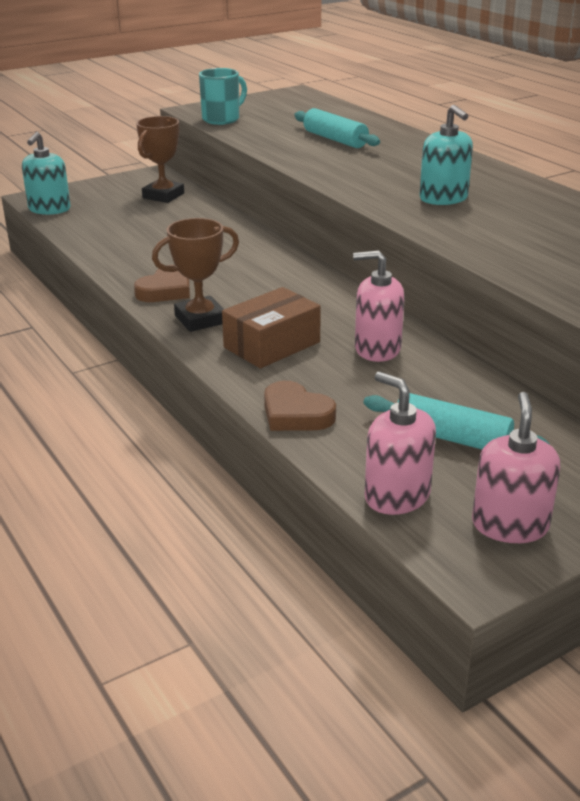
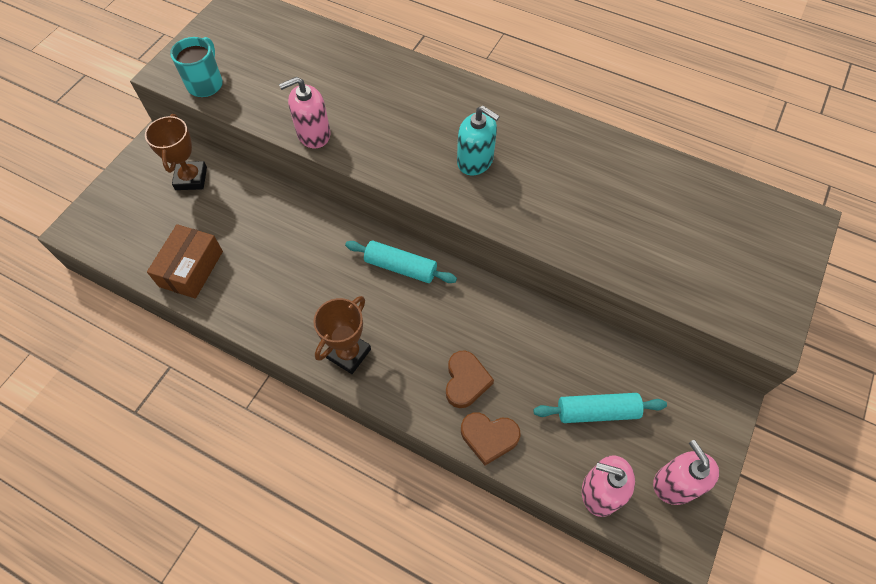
camera: 30 degrees left, 30 degrees up
turquoise soap dispenser [22,132,71,215] -> none
brown heart [134,265,190,302] -> brown heart moved to [446,350,494,408]
brown box [222,287,321,368] -> brown box moved to [147,224,223,299]
turquoise rolling pin [294,108,380,148] -> turquoise rolling pin moved to [345,241,457,283]
pink soap dispenser [353,250,405,362] -> pink soap dispenser moved to [279,77,331,148]

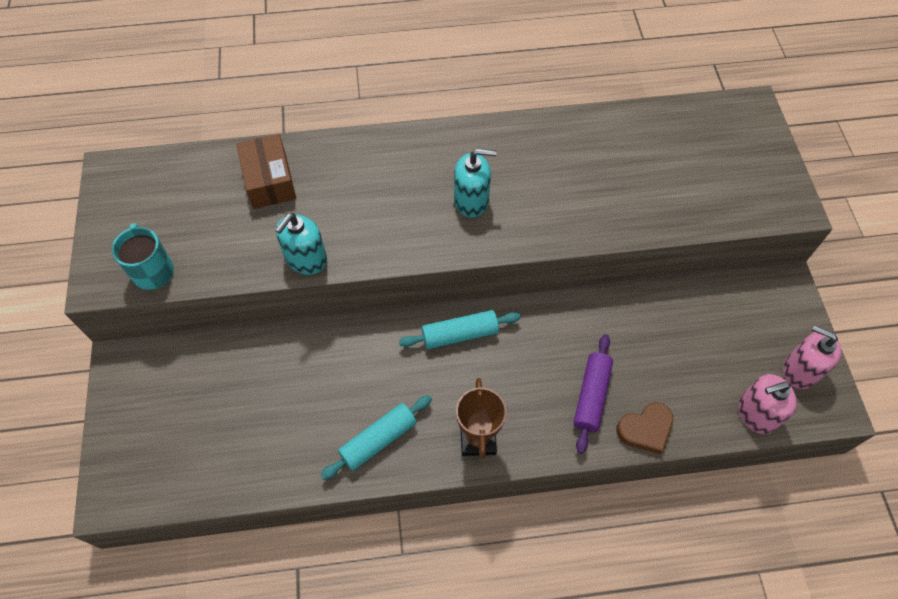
camera: 35 degrees left, 0 degrees up
brown trophy [145,114,207,190] -> none
brown box [147,224,223,299] -> brown box moved to [236,134,296,209]
pink soap dispenser [279,77,331,148] -> turquoise soap dispenser [275,213,327,275]
brown heart [446,350,494,408] -> purple rolling pin [573,334,613,454]
turquoise rolling pin [533,393,667,423] -> turquoise rolling pin moved to [321,395,432,480]

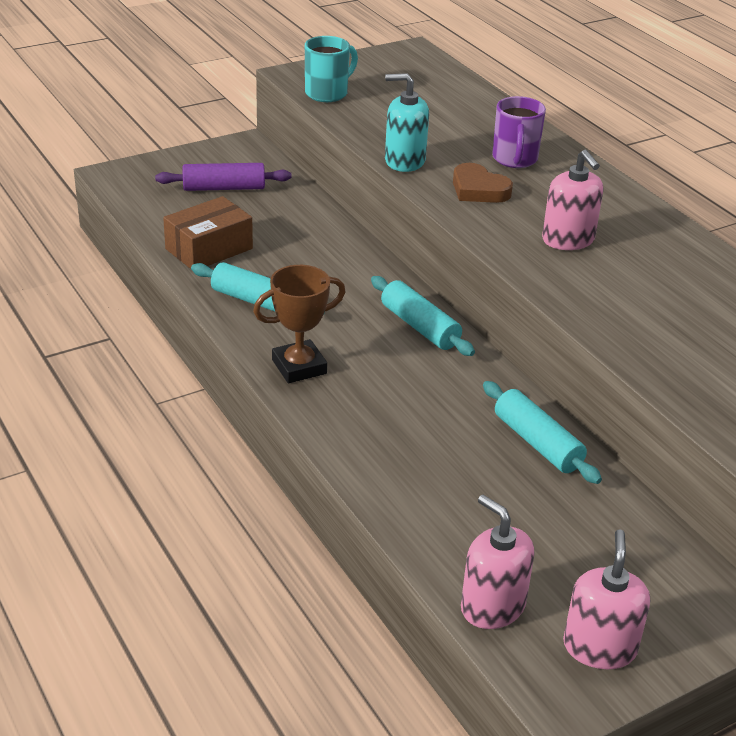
camera: 65 degrees right, 25 degrees down
brown box [236,134,296,209] -> brown box moved to [163,196,253,269]
turquoise soap dispenser [454,149,496,218] -> pink soap dispenser [542,150,603,250]
purple rolling pin [573,334,613,454] -> purple rolling pin moved to [155,163,291,191]
brown heart [616,402,673,454] -> brown heart moved to [453,163,513,203]
none -> turquoise rolling pin [483,381,602,484]
none -> purple mug [492,96,546,168]

